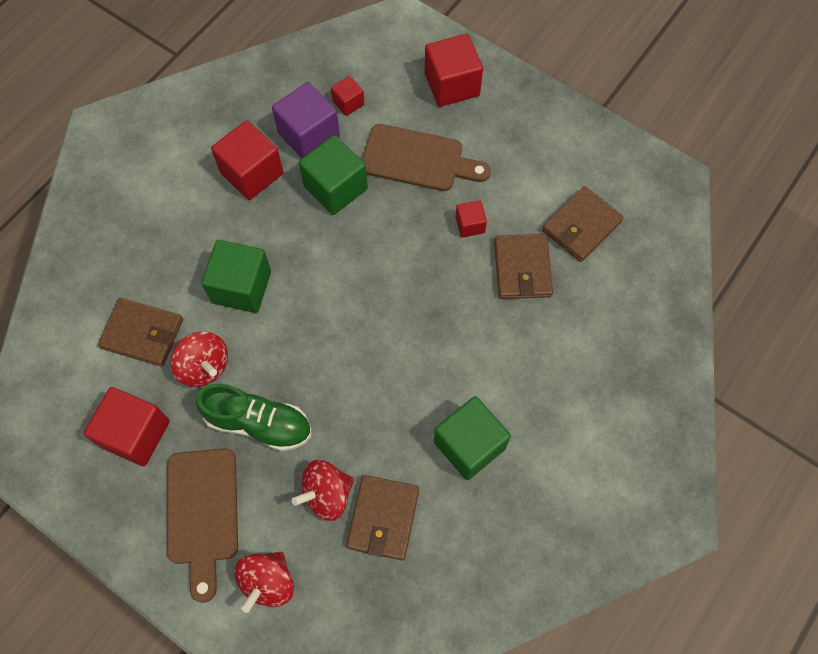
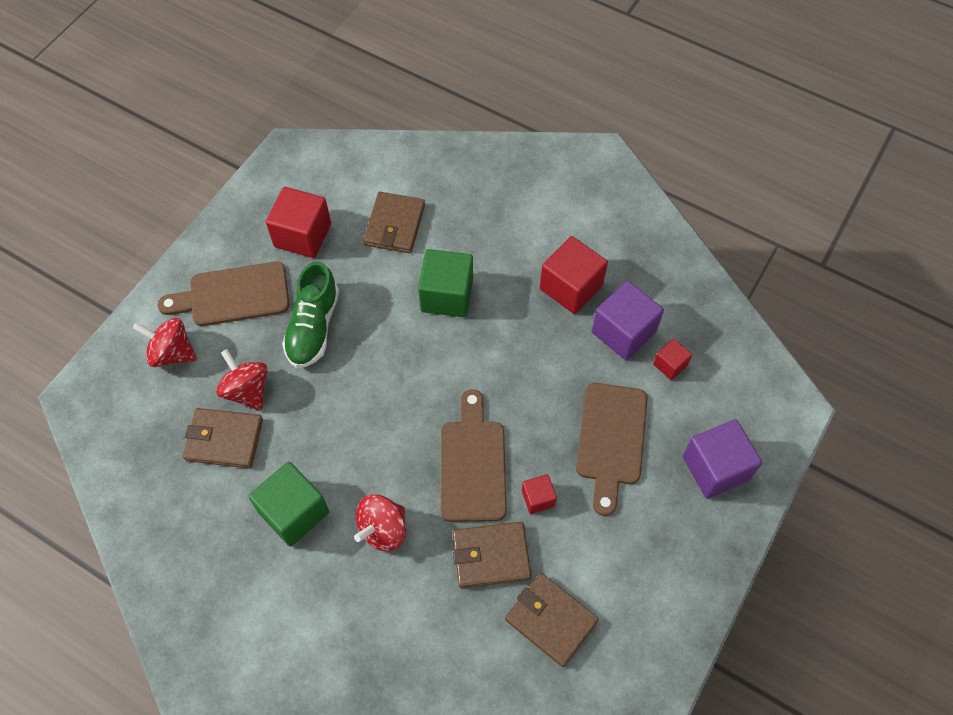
camera: 85 degrees right, 5 degrees down
red spinning top [171,332,228,387] -> red spinning top moved to [354,494,406,551]
green cube [299,135,368,215] -> none
red cube [425,34,483,107] -> purple cube [683,419,762,498]
none -> brown cutting board [441,389,507,522]

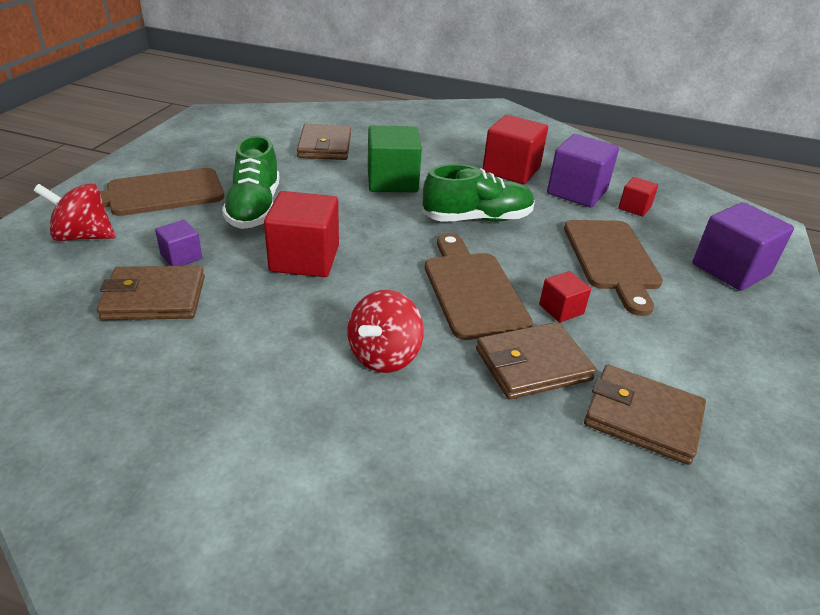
camera: 15 degrees left, 25 degrees down
red spinning top [216,349,268,411] -> purple cube [155,220,202,266]
green cube [248,462,329,546] -> none
red cube [266,187,331,258] -> red cube moved to [264,191,339,277]
none -> green shoe [422,164,535,222]

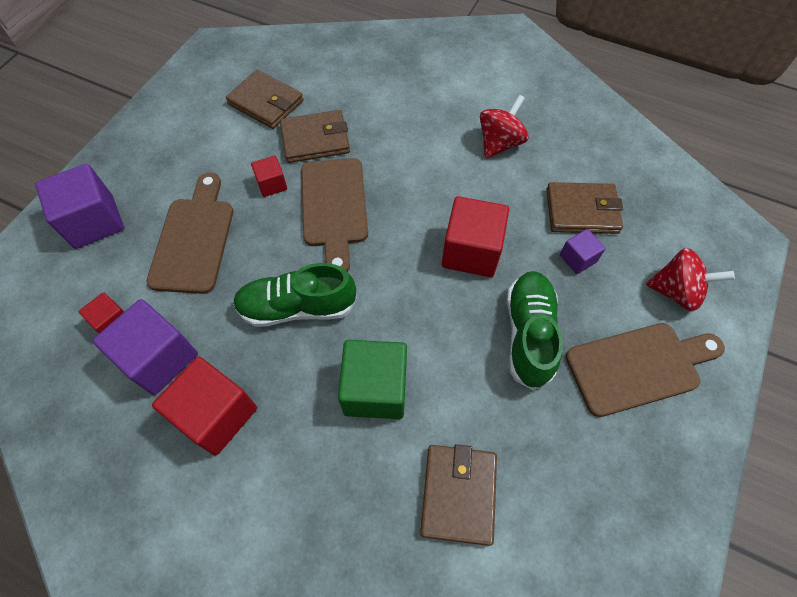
camera: 170 degrees left, 25 degrees up
red spinning top [347,290,424,373] -> red spinning top moved to [480,95,529,159]

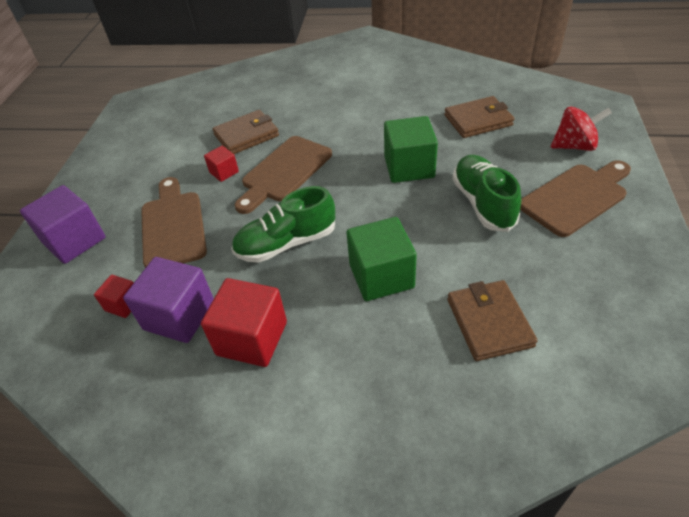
camera: 15 degrees left, 15 degrees down
brown wallet [226,70,303,129] -> none
brown cutting board [301,158,368,272] -> brown cutting board turned 60 degrees clockwise [235,136,332,214]
red cube [442,196,509,277] -> green cube [384,116,438,183]
red spinning top [480,95,529,159] -> none
purple cube [560,229,606,274] -> none

